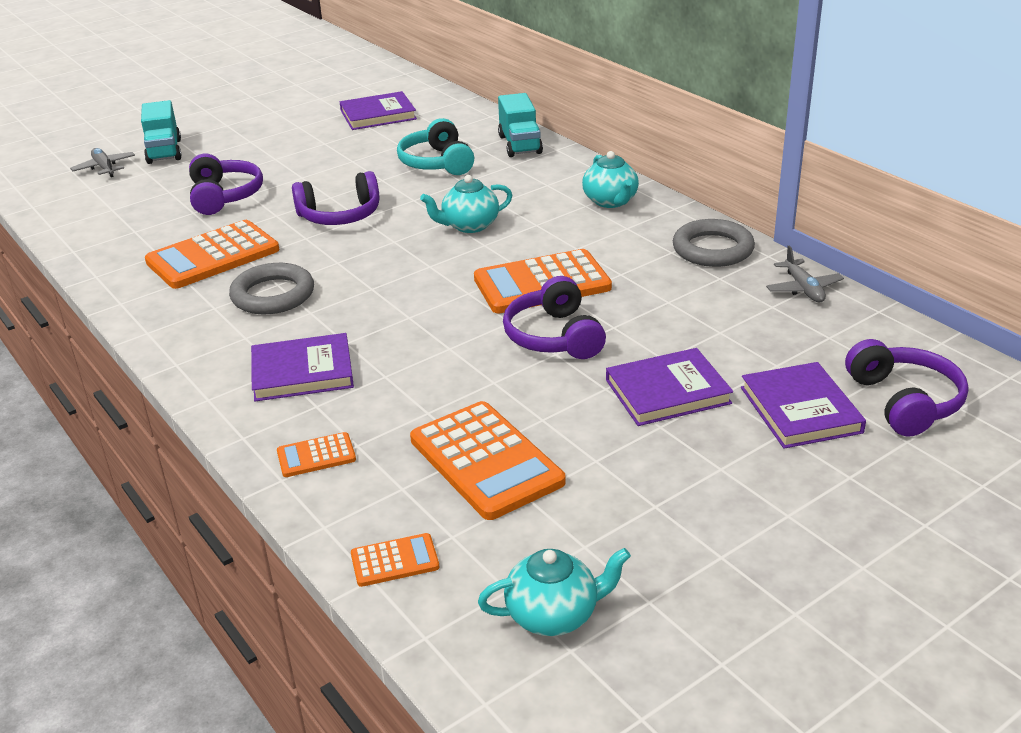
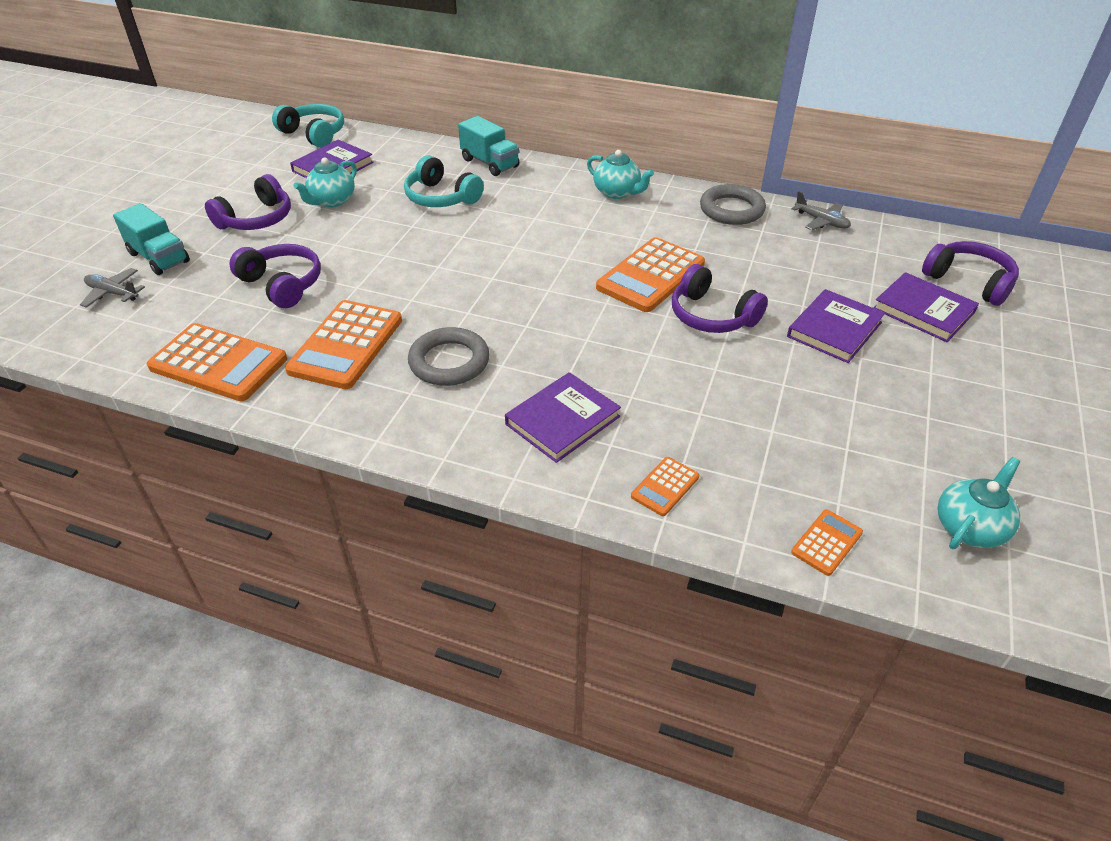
camera: 35 degrees left, 10 degrees up
purple headphones [292,171,379,225] -> purple headphones moved to [205,174,291,230]
orange calculator [410,401,566,520] -> orange calculator moved to [147,323,287,401]
turquoise teapot [420,175,512,233] -> turquoise teapot moved to [294,158,357,207]
none -> turquoise headphones [272,104,344,148]

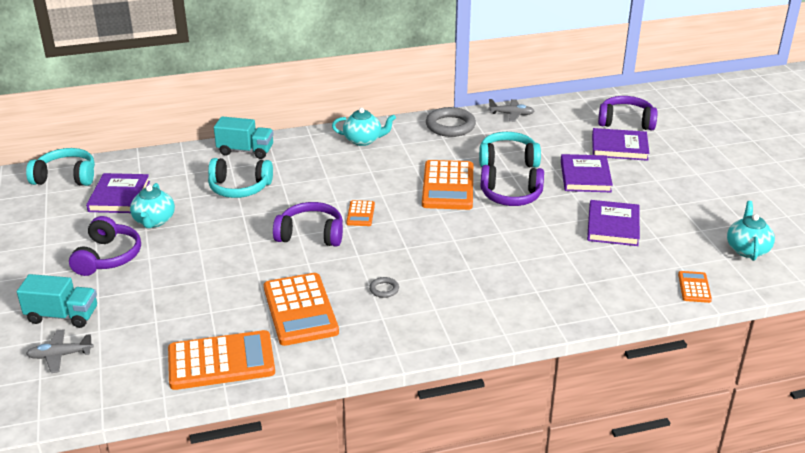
camera: 35 degrees left, 10 degrees down
purple headphones [229,244,321,308] -> purple headphones moved to [273,202,343,247]
grey ring [408,327,490,386] -> grey ring [369,277,399,298], size x0.47
purple book [505,372,621,463] -> purple book moved to [587,200,640,246]
orange calculator [631,457,699,516] -> orange calculator moved to [346,200,375,226]
none -> turquoise headphones [479,132,541,167]

